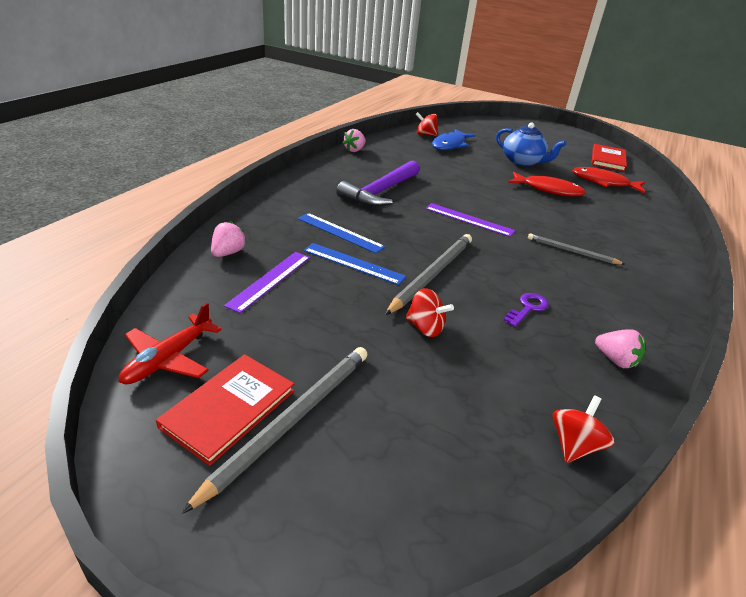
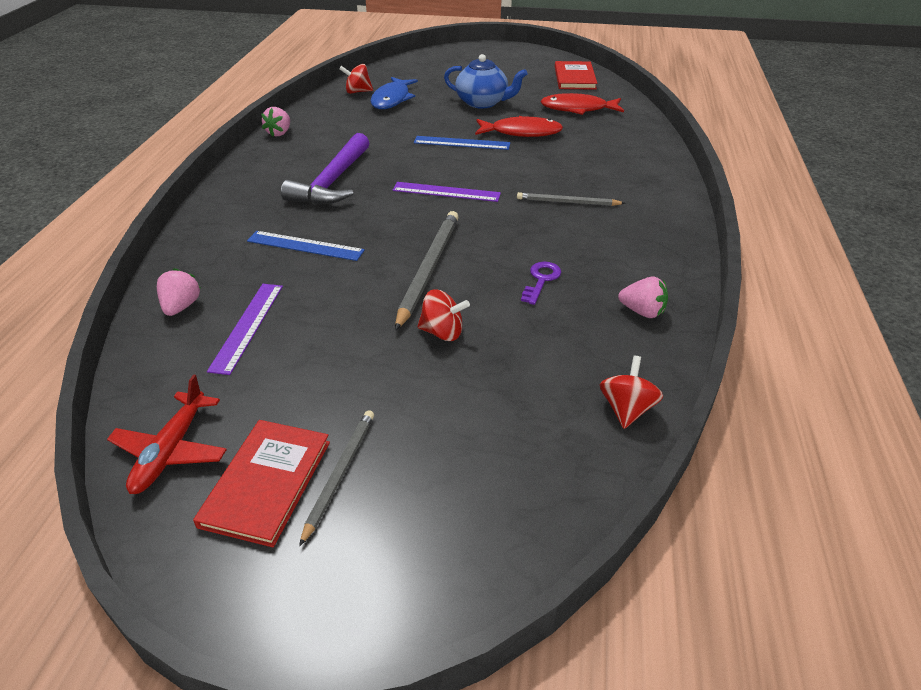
camera: 15 degrees left, 5 degrees up
grey pencil [181,347,368,514] -> grey pencil [299,410,374,547], size x0.61
blue ruler [304,243,406,285] -> blue ruler moved to [414,136,510,150]

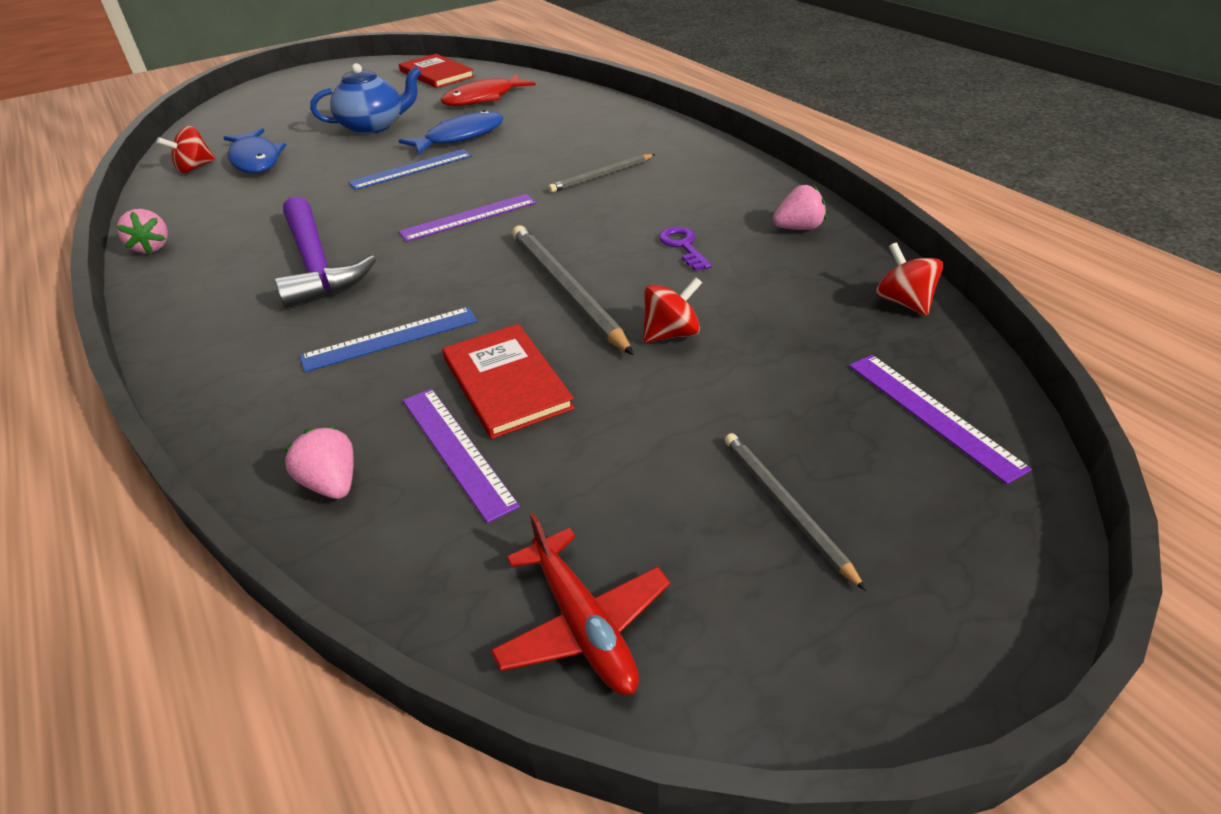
camera: 40 degrees left, 0 degrees up
red book [193,420,330,547] -> red book moved to [442,324,575,439]
red fish [475,116,563,137] -> blue fish [399,110,504,154]
none -> purple ruler [849,355,1032,484]

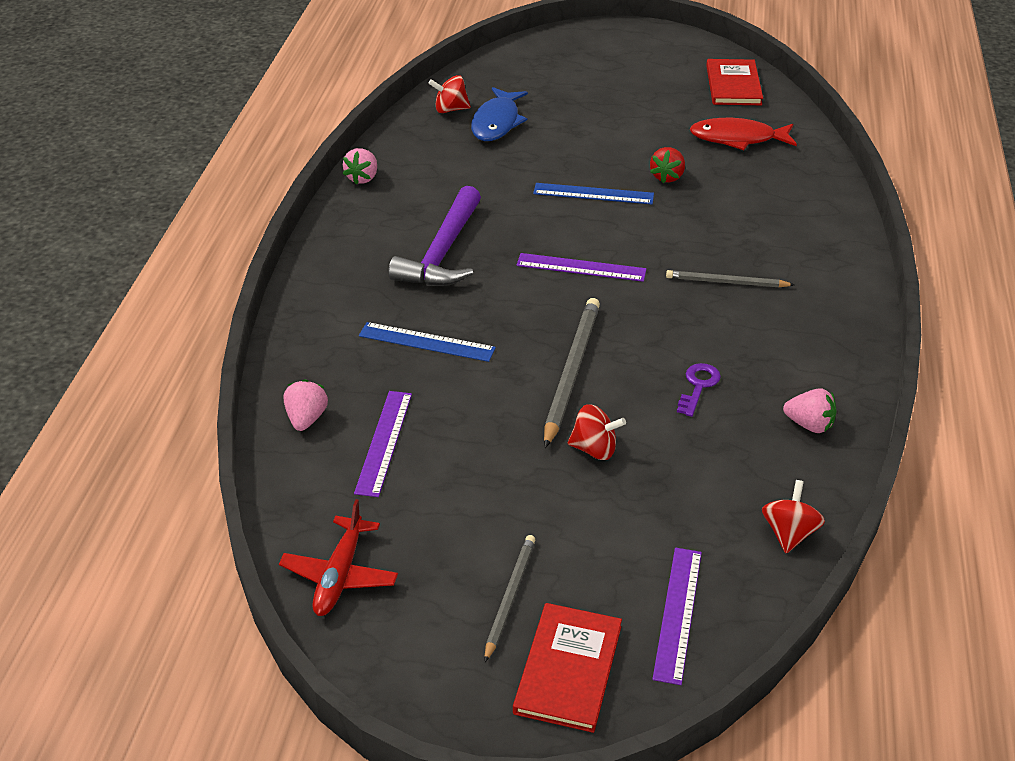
camera: 40 degrees right, 0 degrees up
blue teapot [310,63,421,134] -> none
blue fish [399,110,504,154] -> red strawberry [650,147,685,183]
red book [442,324,575,439] -> red book moved to [513,603,622,733]

